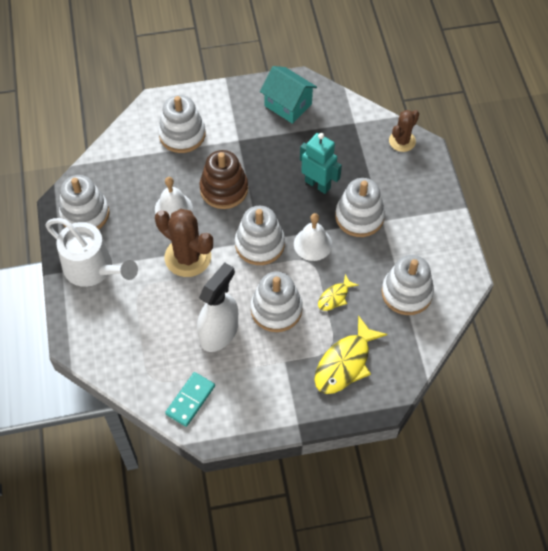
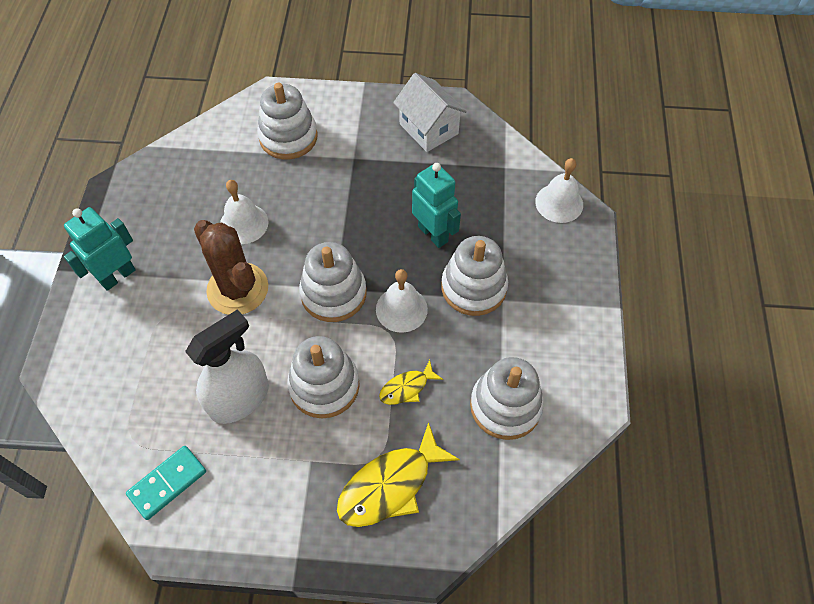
camera: 15 degrees right, 0 degrees up
white watering can [45,218,138,287] -> turquoise robot [64,207,136,291]
white stacking toy [59,175,110,230] -> none
brown stacking toy [200,150,248,209] -> none
turquoise house [260,66,317,124] -> white house [393,73,467,152]
brown cactus [389,110,419,152] -> white bell [535,158,583,223]

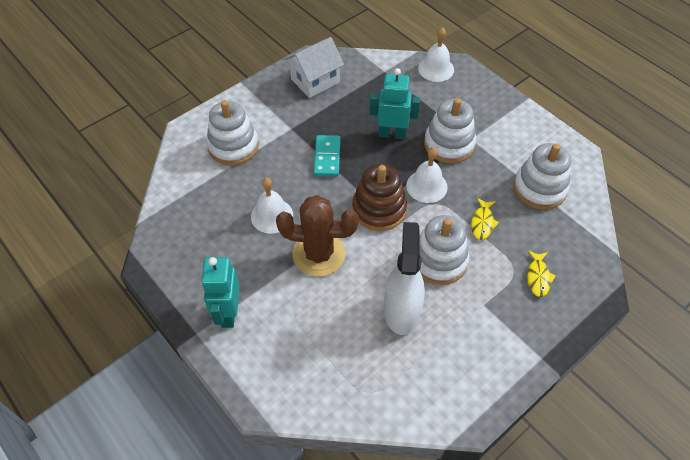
camera: 45 degrees left, 5 degrees down
turquoise domino [126,446,206,520] -> turquoise domino moved to [314,135,341,176]
white stacking toy [299,242,367,322] -> brown stacking toy [352,164,407,231]
yellow fish [337,422,460,527] -> yellow fish [527,250,556,297], size x0.54
white house [393,73,467,152] -> white house turned 45 degrees counterclockwise [285,37,344,98]

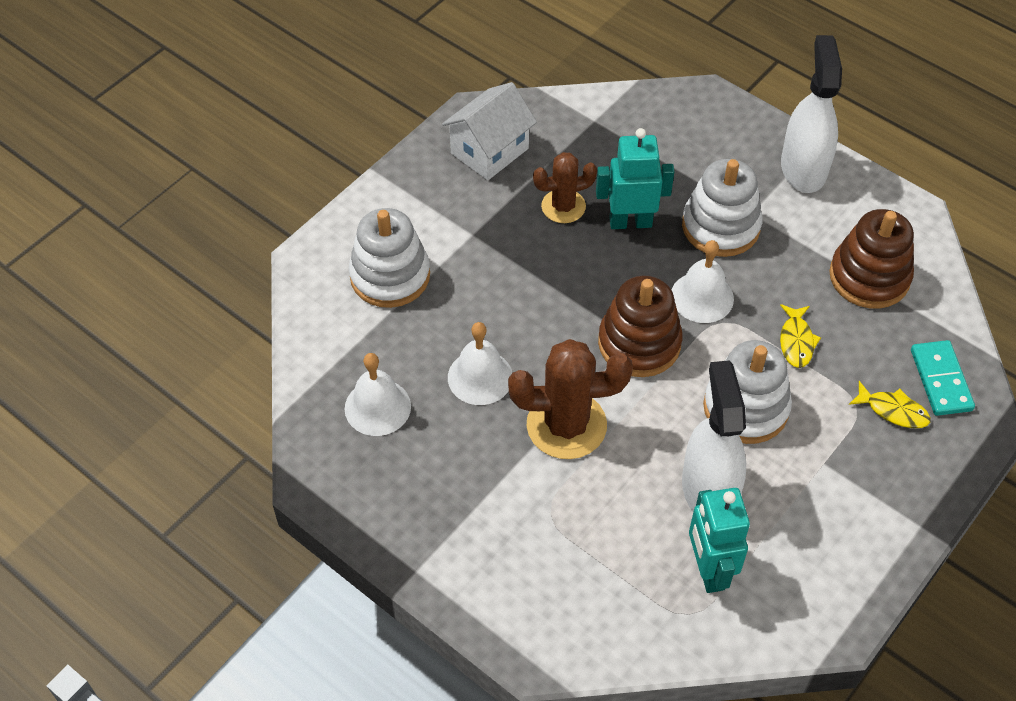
camera: 10 degrees left, 0 degrees up
turquoise robot [201,257,240,328] -> turquoise robot moved to [689,488,750,593]
turquoise domino [314,135,341,176] -> turquoise domino moved to [911,340,975,416]
white bell [418,27,454,82] -> white bell moved to [345,353,411,436]
white stacking toy [514,143,571,210] -> brown stacking toy [829,209,914,309]
yellow fish [527,250,556,297] -> yellow fish turned 60 degrees counterclockwise [849,381,931,428]
none -> brown cactus [533,152,597,223]
none -> white spray bottle [781,35,842,193]

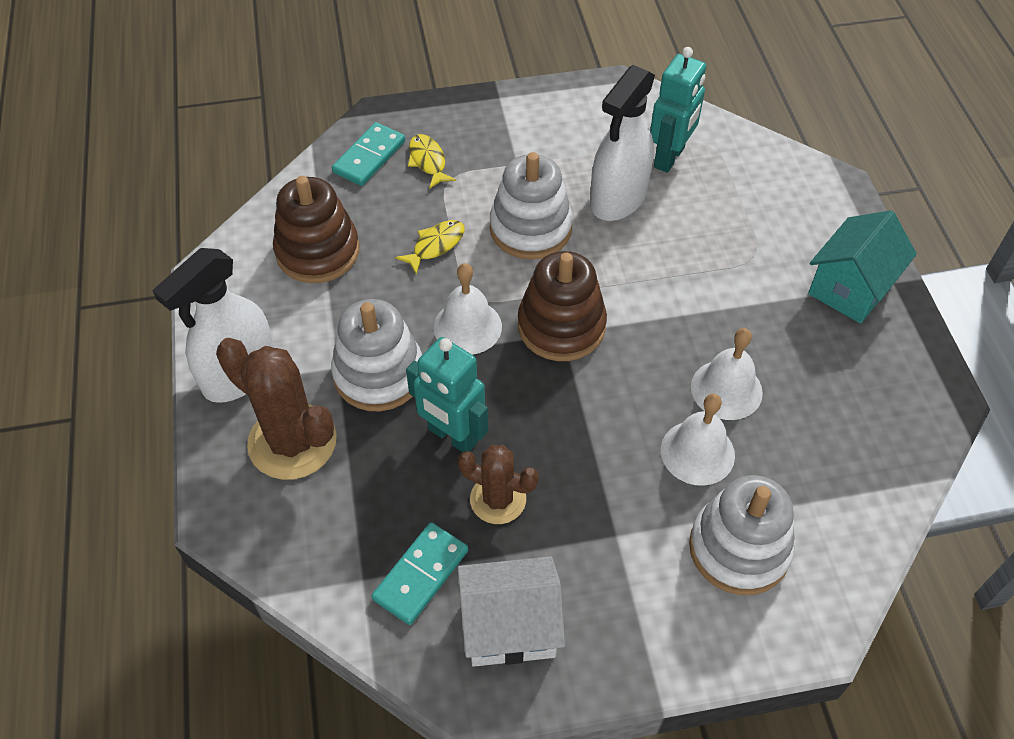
camera: 140 degrees left, 0 degrees up
white bell [345,353,411,436] -> white bell moved to [661,394,735,486]
brown cactus [508,339,633,459] -> brown cactus moved to [216,338,337,480]
none -> turquoise domino [372,522,468,625]
none -> turquoise house [808,210,917,324]

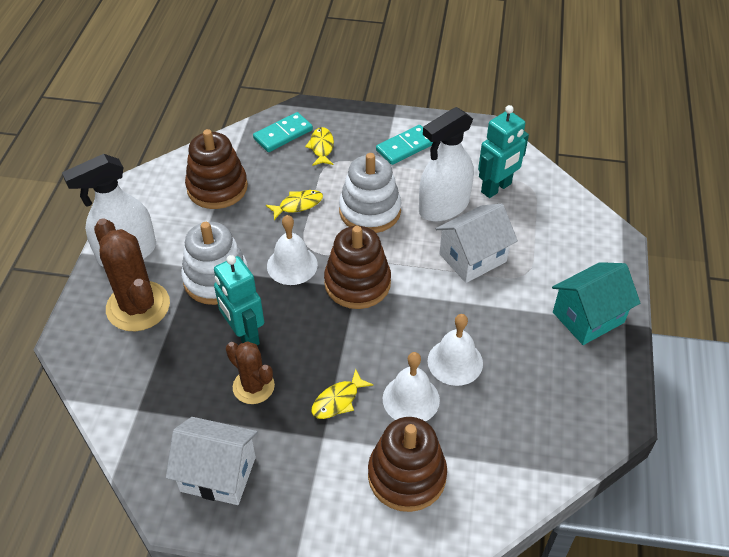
camera: 20 degrees right, 5 degrees down
turquoise domino [372,522,468,625] -> turquoise domino moved to [376,125,433,165]
white stacking toy [689,475,795,595] -> brown stacking toy [368,417,447,512]
none -> yellow fish [311,369,373,419]
none -> white house [435,204,518,283]

